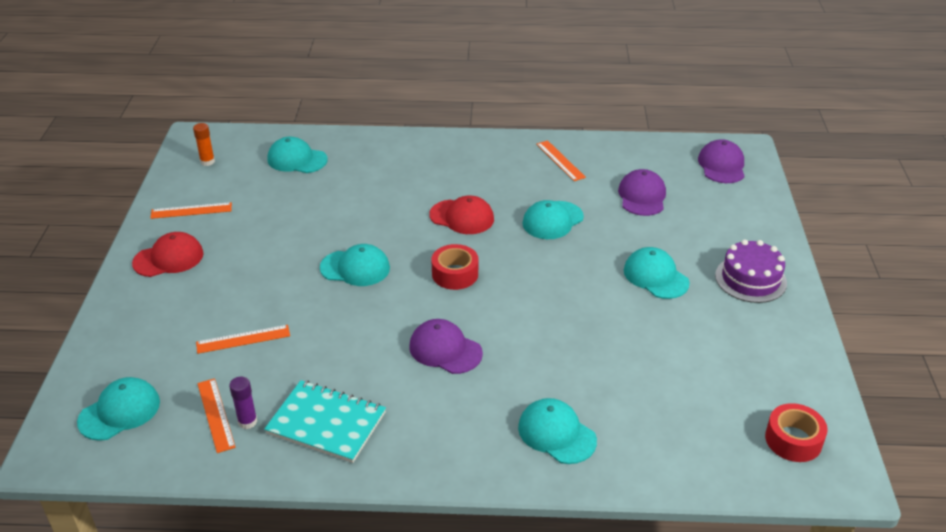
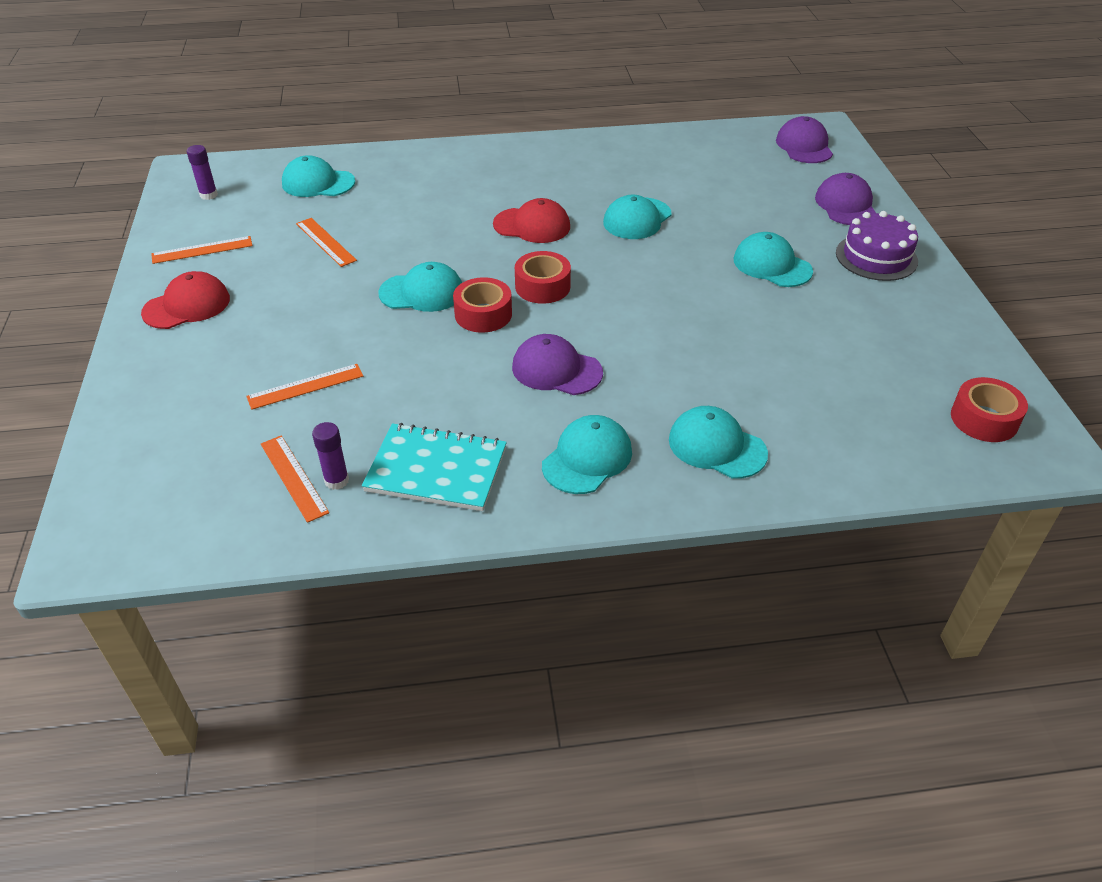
camera: 10 degrees left, 5 degrees up
turquoise cap [77,377,160,441] -> turquoise cap moved to [542,415,632,494]
orange glue stick [193,123,215,166] -> purple glue stick [187,145,218,200]
orange ruler [536,140,586,181] -> orange ruler moved to [296,218,357,267]
purple cap [618,169,666,216] -> purple cap moved to [815,173,876,225]
none -> red tape [453,277,512,332]

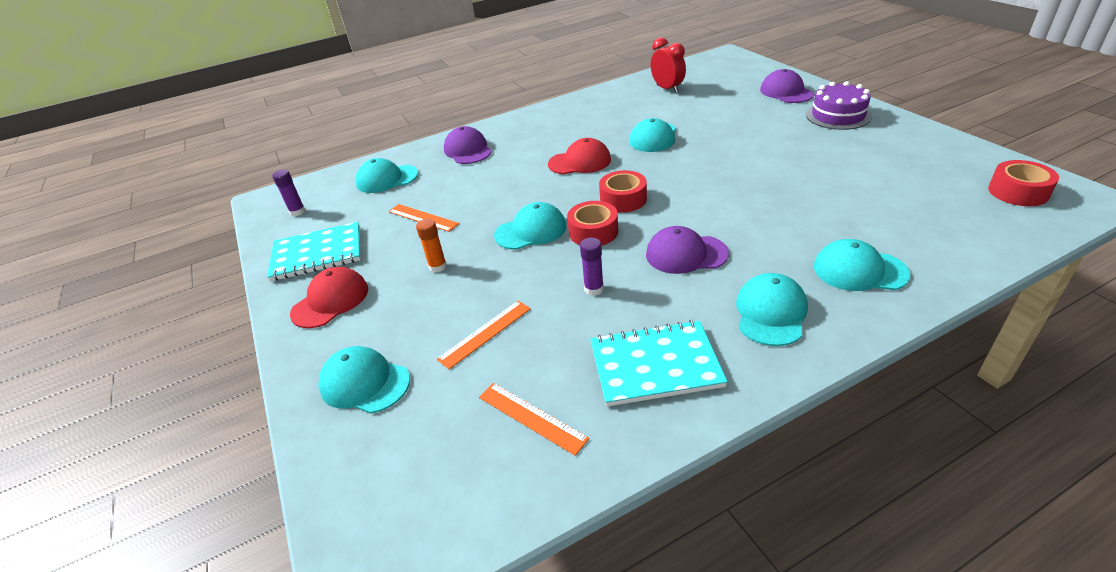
camera: 15 degrees left, 5 degrees down
orange ruler [151,236,252,264] -> turquoise notebook [267,222,360,281]
purple glue stick [312,422,349,490] -> purple glue stick moved to [580,238,604,296]
turquoise cap [734,232,813,287] -> turquoise cap moved to [318,346,410,414]
purple cap [776,116,833,163] -> purple cap moved to [444,126,492,164]
none -> orange glue stick [416,219,447,272]
none -> red clock [651,38,686,93]

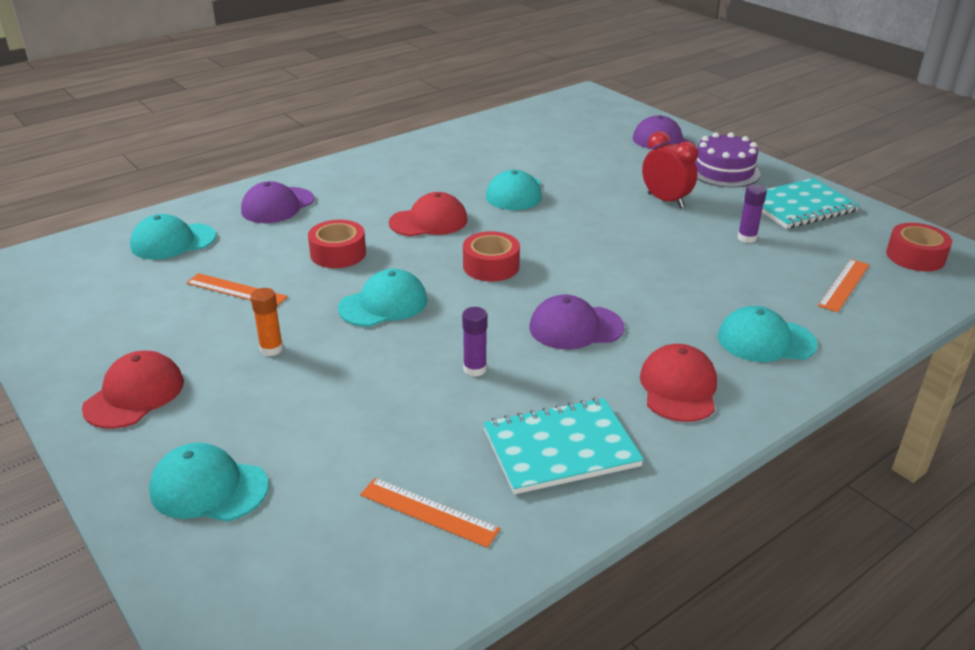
camera: 15 degrees left, 5 degrees down
turquoise notebook [267,222,360,281] -> turquoise notebook moved to [743,178,860,229]
purple glue stick [272,169,305,216] -> purple glue stick moved to [737,185,767,243]
orange ruler [437,301,531,369] -> orange ruler moved to [818,259,869,312]
purple cap [444,126,492,164] -> purple cap turned 105 degrees counterclockwise [241,181,314,223]
red tape [567,201,618,246] -> red tape moved to [308,220,366,268]
red clock [651,38,686,93] -> red clock moved to [642,131,698,208]
turquoise cap [736,273,808,346] -> red cap [640,344,717,422]

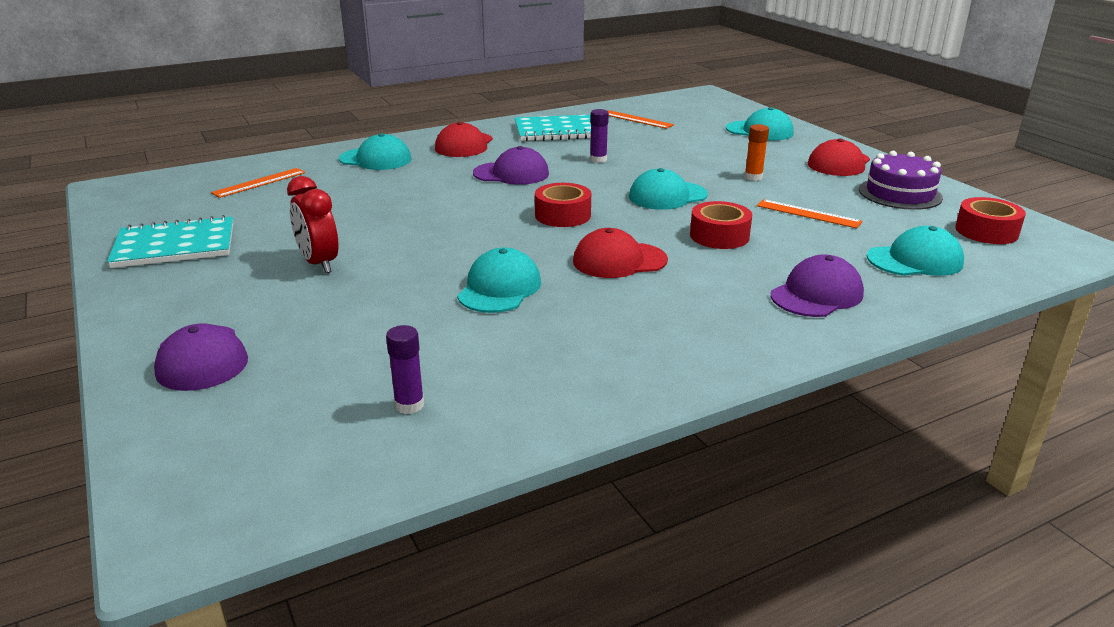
camera: 170 degrees left, 5 degrees down
purple cake [695,132,761,187] -> purple cake moved to [859,151,943,210]
purple glue stick [737,185,767,243] -> purple glue stick moved to [386,325,424,414]
red tape [886,223,952,271] -> red tape moved to [955,197,1026,244]

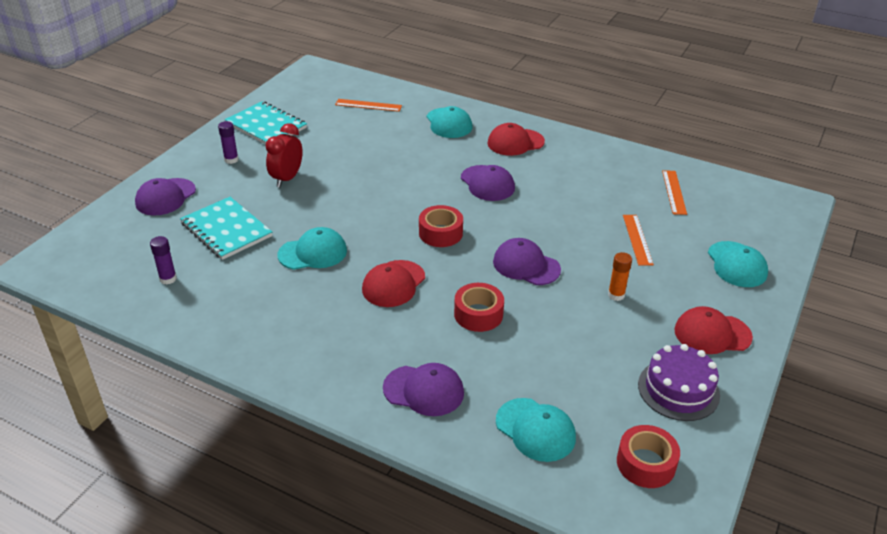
camera: 55 degrees right, 10 degrees up
turquoise notebook [515,115,591,141] -> turquoise notebook moved to [180,197,272,260]
red cap [573,228,668,278] -> red cap turned 105 degrees counterclockwise [362,260,425,307]
purple glue stick [590,109,609,163] -> purple glue stick moved to [218,121,238,164]
turquoise cap [629,168,708,210] -> purple cap [493,238,561,285]
orange ruler [757,199,863,228] -> orange ruler moved to [623,215,654,266]

